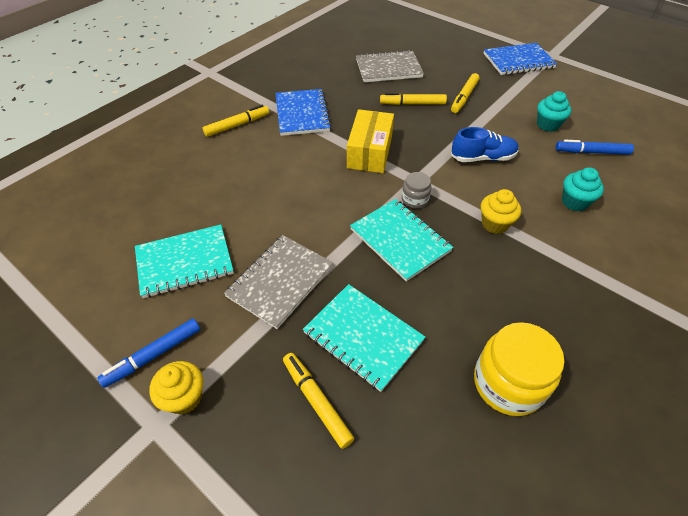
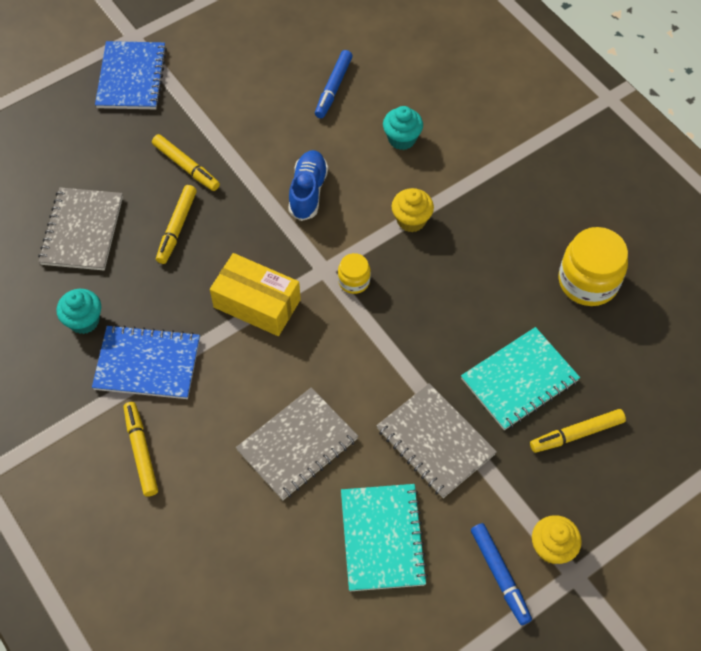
camera: 75 degrees left, 10 degrees up
turquoise notebook [350,199,453,282] -> none
grey jar [402,172,432,208] -> yellow jar [338,253,371,294]
turquoise cupcake [537,91,572,132] -> turquoise cupcake moved to [56,289,101,334]
none -> grey notebook [236,387,358,500]

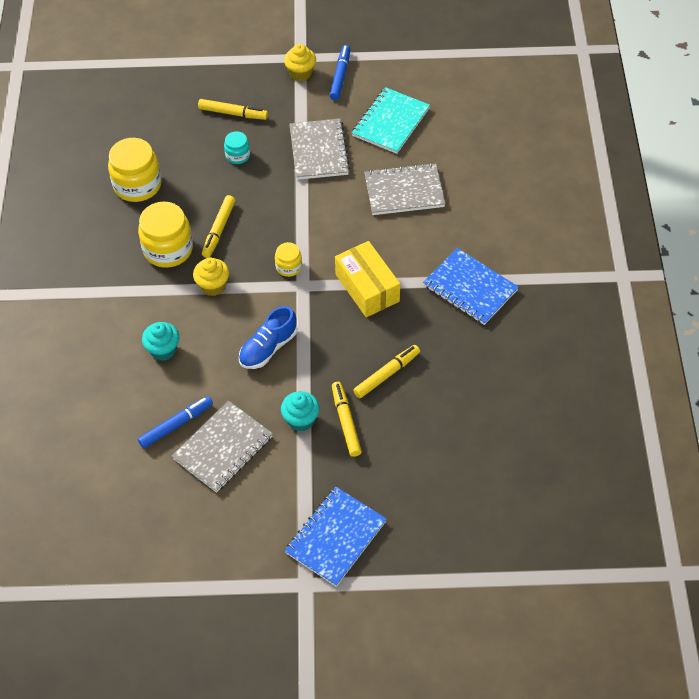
camera: 145 degrees left, 5 degrees down
grey notebook [38,187,123,270] -> grey notebook moved to [172,401,273,493]
turquoise cupcake [56,289,101,334] -> turquoise cupcake moved to [281,391,320,431]
yellow marker [124,402,158,497] -> yellow marker moved to [202,195,235,258]
turquoise notebook [461,327,580,430] -> turquoise jar [224,131,250,164]
none -> yellow jar [138,202,193,268]

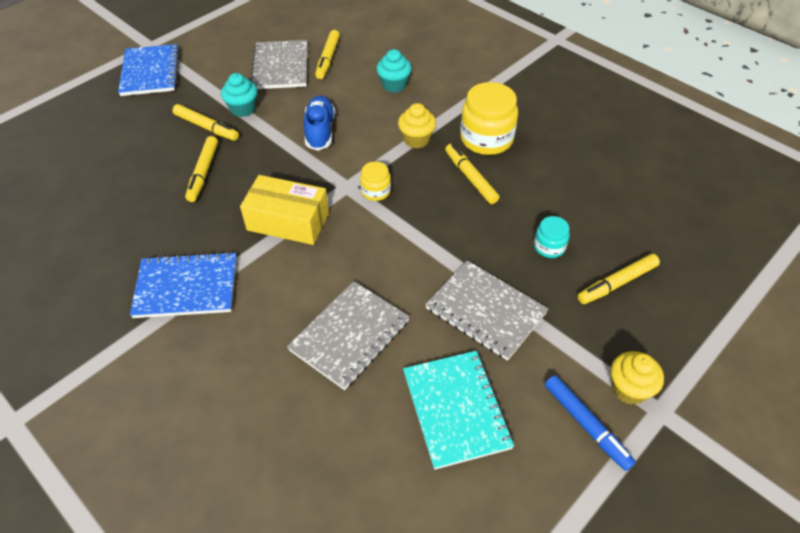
camera: 135 degrees right, 5 degrees down
yellow jar [108,138,162,202] -> none
blue marker [138,396,213,448] -> yellow marker [315,30,340,79]

